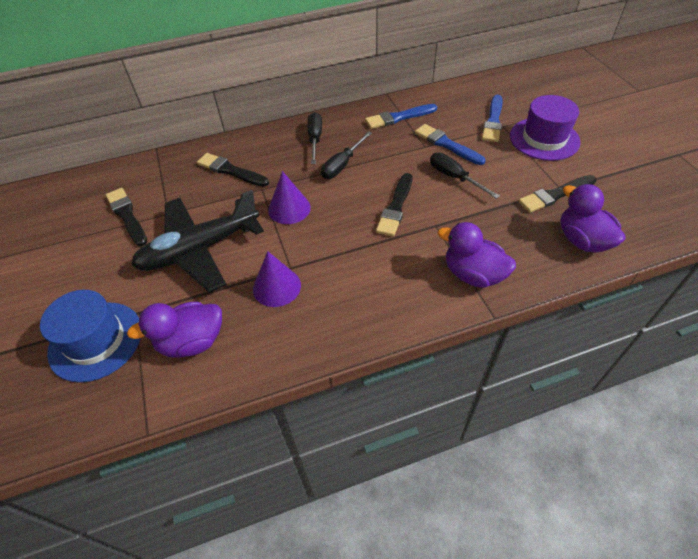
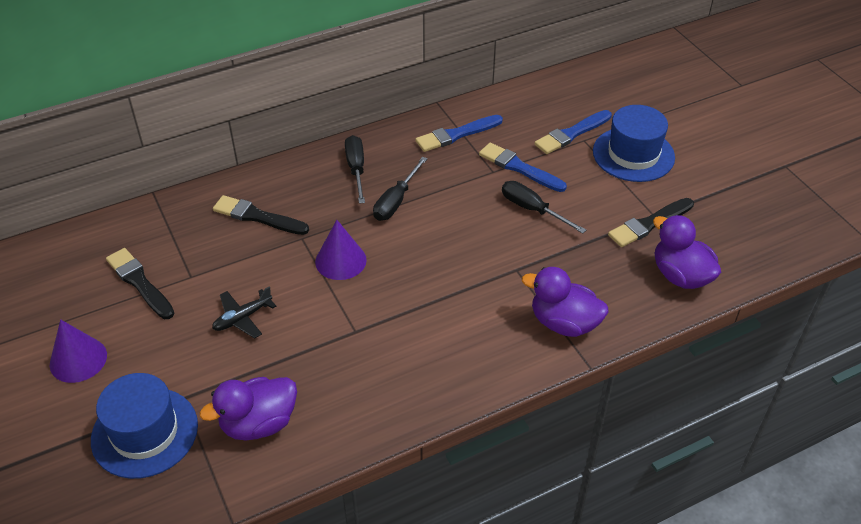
camera: 10 degrees left, 5 degrees down
black plane [131,190,264,293] -> black plane [212,286,276,339], size x0.43
purple cone [253,251,301,307] -> purple cone moved to [50,319,107,383]
black brush [376,173,412,236] -> none
blue brush [482,95,503,142] -> blue brush turned 45 degrees clockwise [534,110,612,154]
purple hat [510,95,580,161] -> blue hat [593,105,675,182]

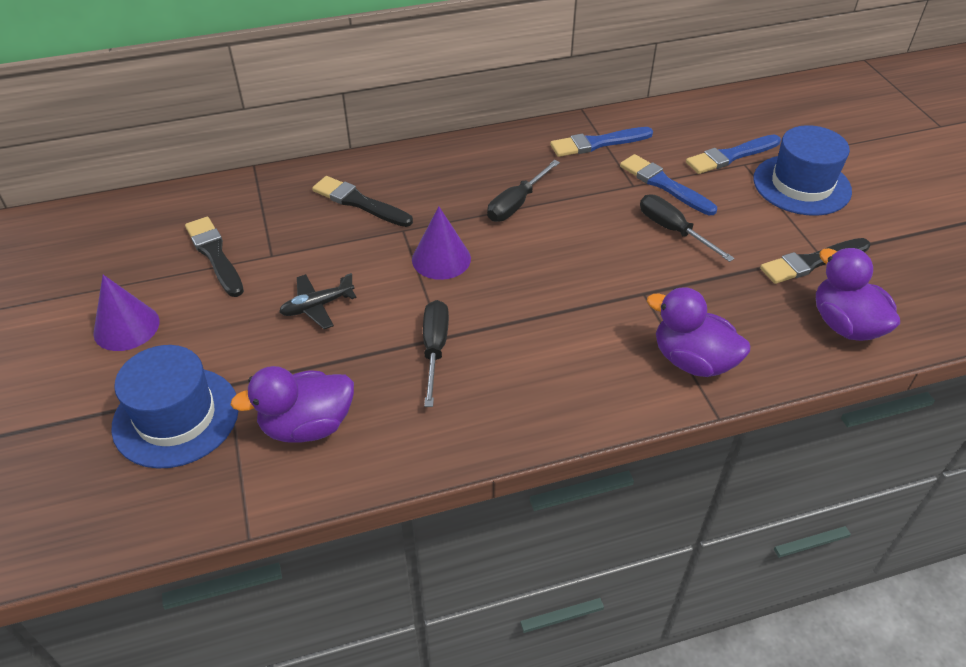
camera: 10 degrees right, 0 degrees up
black screwdriver [345,135,365,204] -> black screwdriver moved to [423,300,449,407]

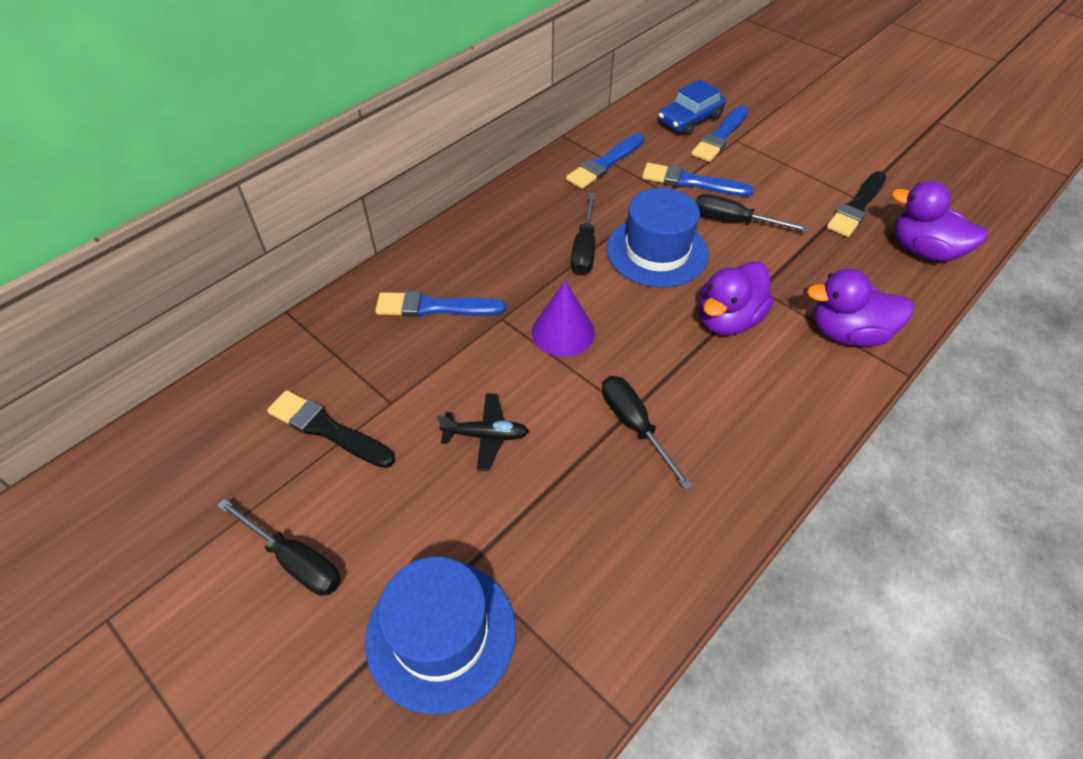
camera: 30 degrees left, 5 degrees up
purple cone [93,275,159,351] -> black screwdriver [217,499,341,596]
purple duck [230,366,354,443] -> purple duck moved to [699,261,774,335]
black plane [279,273,357,329] -> black plane turned 120 degrees counterclockwise [437,393,529,471]
black brush [312,176,413,227] -> blue brush [375,291,506,317]
blue hat [753,125,852,216] -> blue hat moved to [607,188,709,288]
none -> blue car [658,79,726,136]

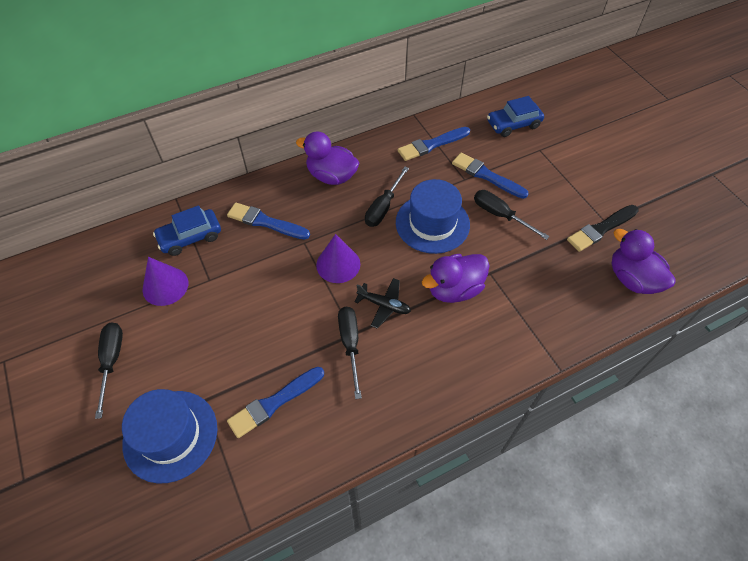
camera: 20 degrees right, 5 degrees up
black screwdriver [217,499,341,596] -> black screwdriver turned 150 degrees counterclockwise [95,323,123,419]
black brush [267,390,395,468] -> purple cone [143,257,188,306]
black plane [437,393,529,471] -> black plane moved to [355,278,411,329]
blue brush [691,105,748,162] -> blue brush moved to [227,367,324,438]
purple duck [807,269,914,346] -> purple duck moved to [296,132,359,185]
none -> blue car [153,205,221,256]

